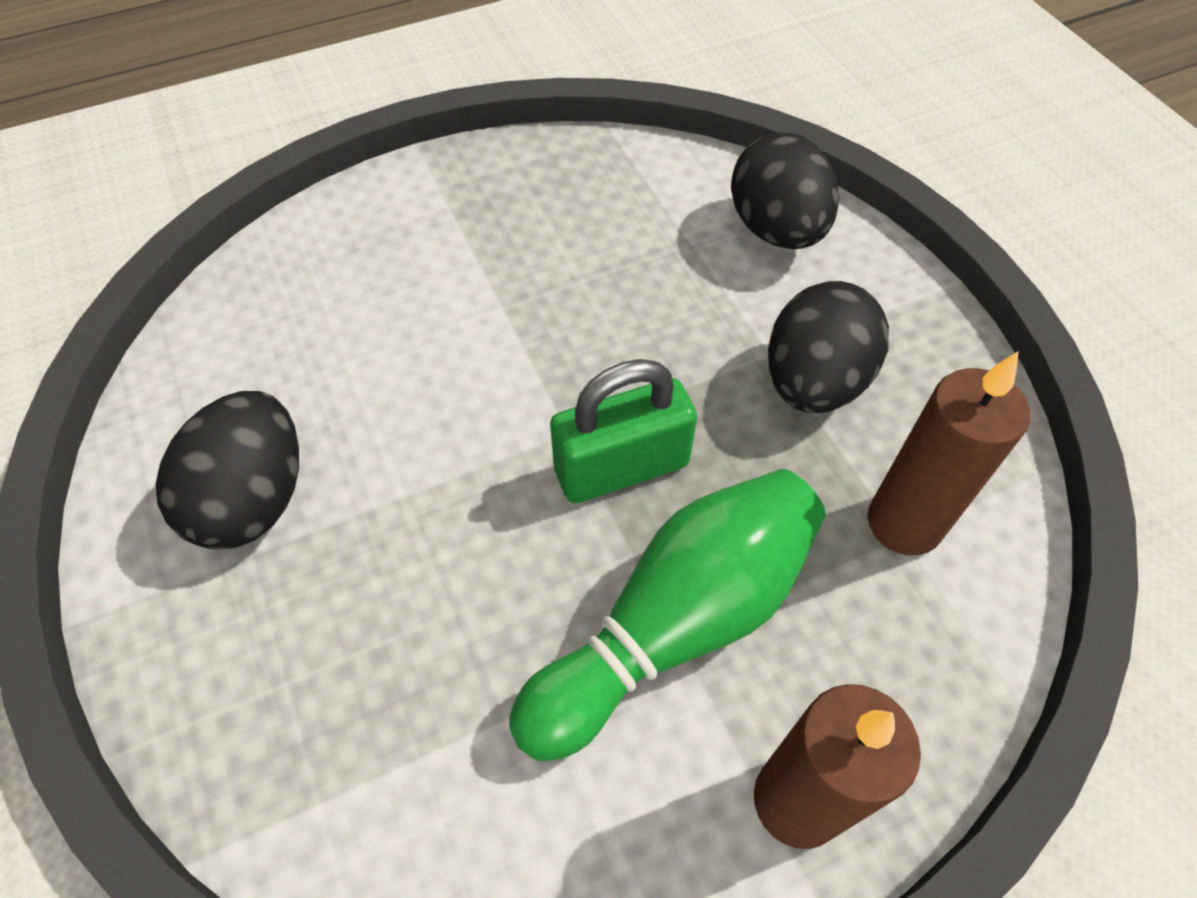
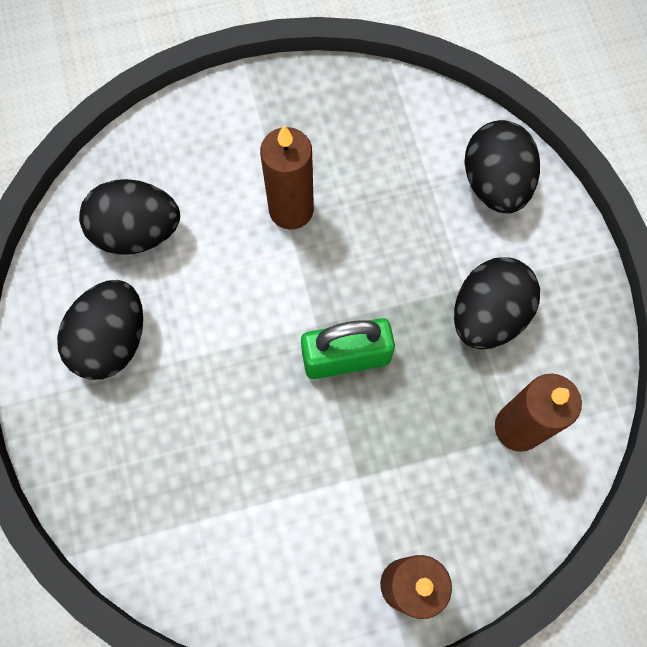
camera: 10 degrees right, 15 degrees up
green bowling pin [509,469,826,761] -> none
none -> black egg [79,179,180,255]
none -> brown candle [260,125,314,229]

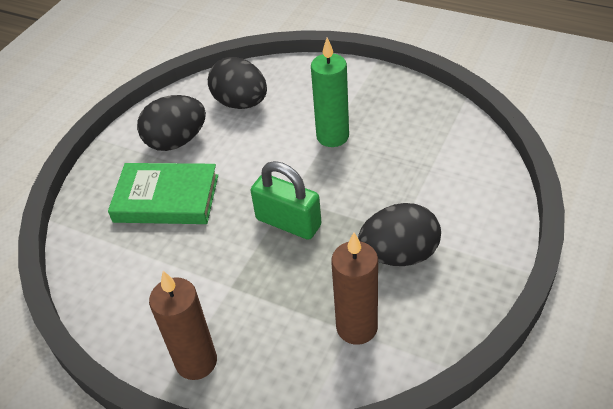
camera: 45 degrees right, 25 degrees down
brown candle [260,125,314,229] -> green candle [311,37,349,147]
black egg [464,120,540,213] -> none
none -> green book [108,163,218,224]

